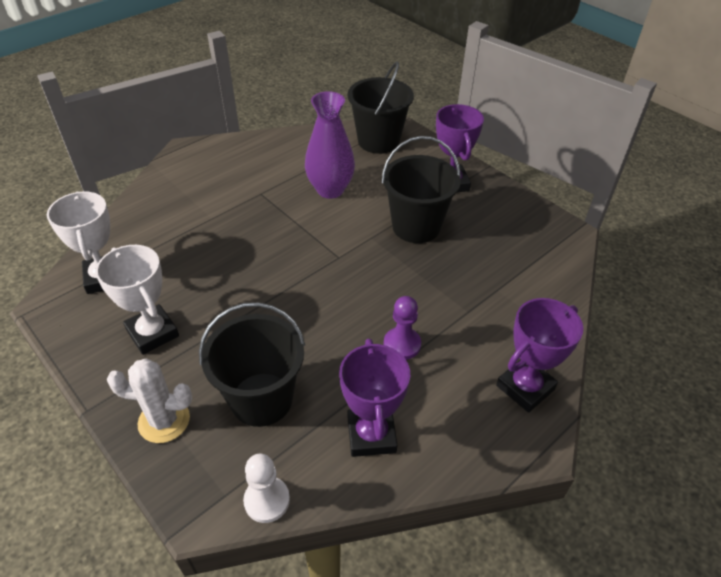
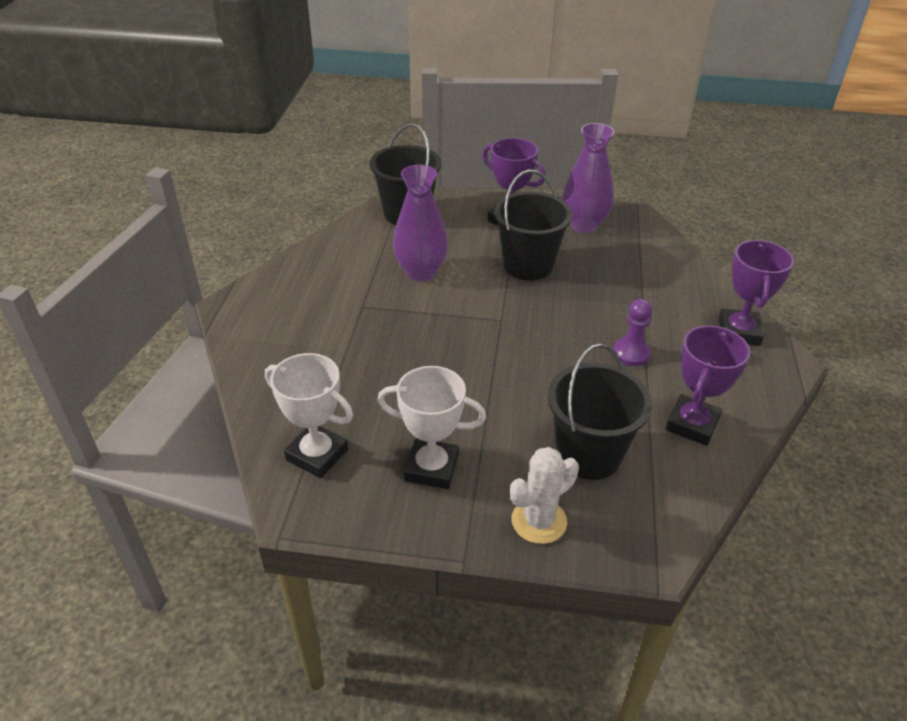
camera: 40 degrees left, 5 degrees down
white pawn [243,454,290,523] -> none
purple trophy [339,339,410,457] -> purple trophy turned 75 degrees clockwise [665,325,750,446]
none -> purple vase [563,123,615,233]

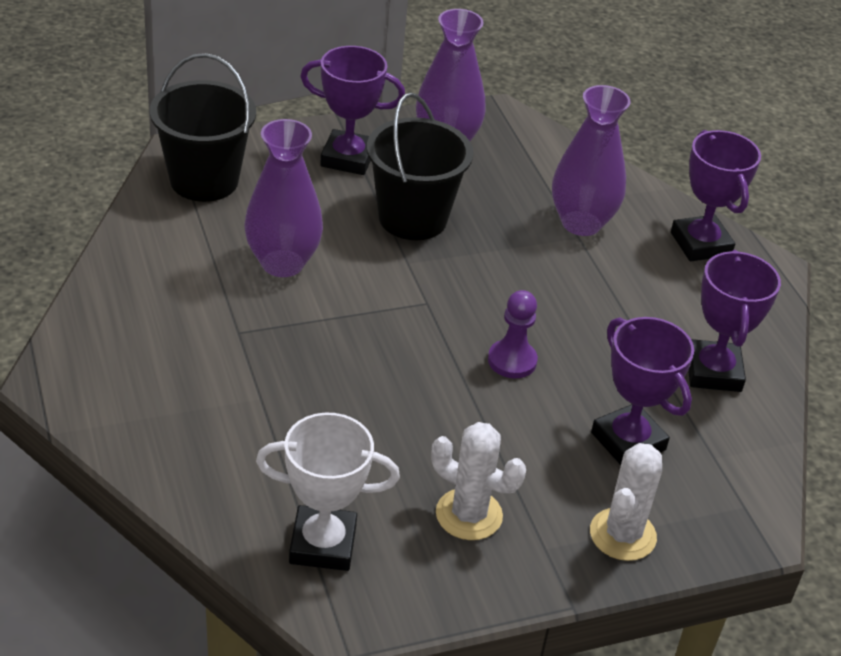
camera: 30 degrees left, 0 degrees up
white trophy [377,366,486,489] -> white cactus [431,422,526,540]
black bucket [548,343,652,480] -> purple trophy [591,317,694,465]
purple pawn [613,299,652,366] -> purple pawn moved to [488,290,538,378]
none -> purple vase [552,85,631,236]

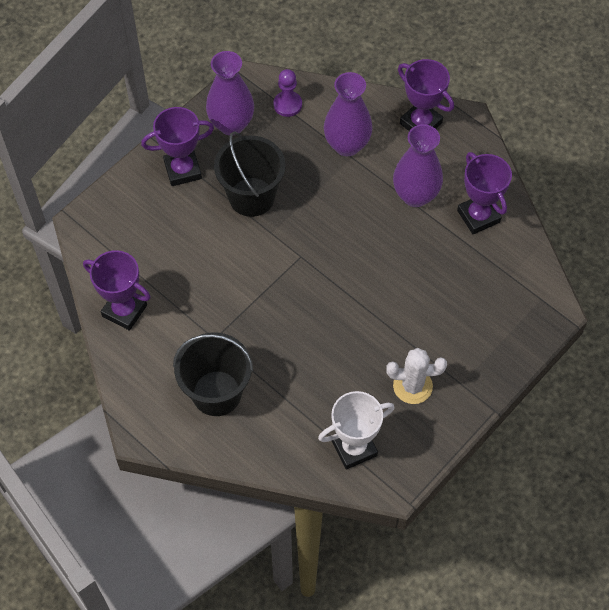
camera: 25 degrees left, 20 degrees up
black bucket [150,53,256,202] -> black bucket moved to [173,332,253,416]
purple vase [245,119,323,277] -> purple vase moved to [393,124,443,207]
purple pawn [488,290,538,378] -> purple pawn moved to [273,69,302,117]
white cactus [590,443,662,561] -> none
purple trophy [591,317,694,465] -> purple trophy moved to [83,250,151,331]

